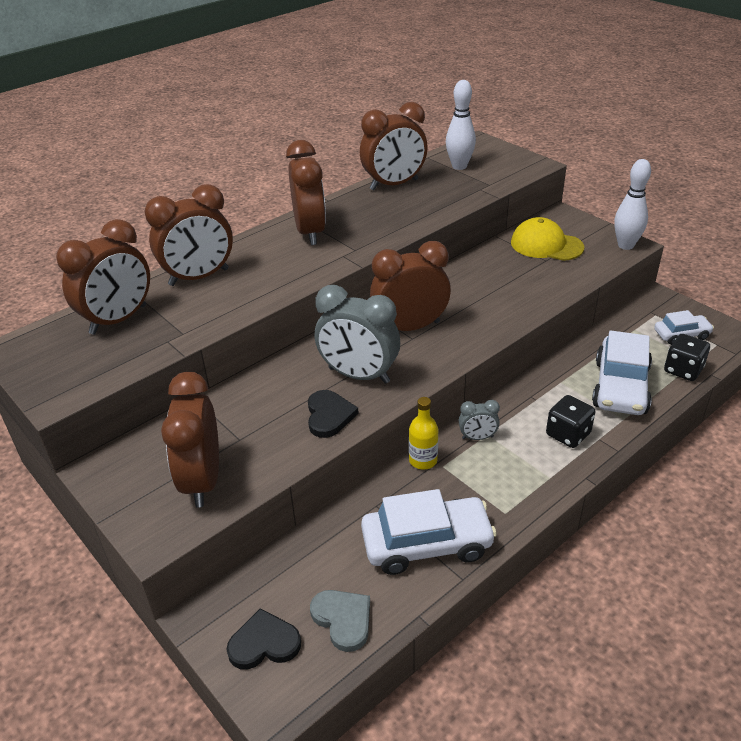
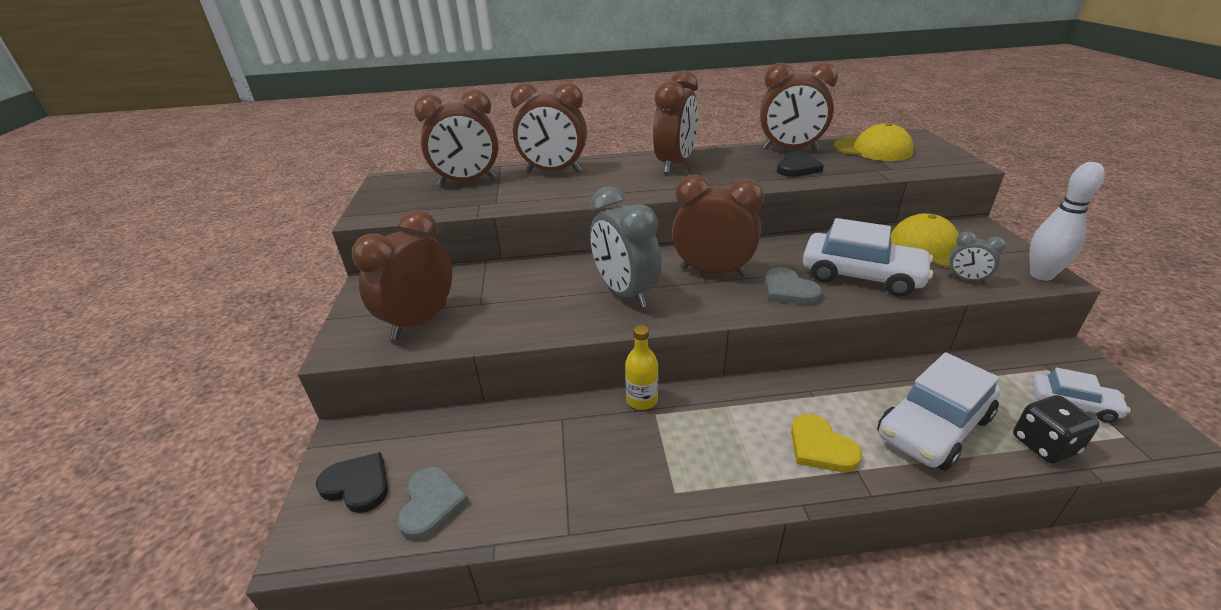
camera: 35 degrees right, 5 degrees down
black heart [308,390,359,438] -> black heart moved to [777,151,824,177]
white car [361,489,497,575] -> white car moved to [803,218,933,297]
white bowling pin [446,80,476,170] -> yellow cap [834,123,914,161]
grey clock [459,400,500,440] -> grey clock moved to [948,231,1006,284]
black dice [546,395,595,448] -> yellow heart [791,414,862,472]
none -> grey heart [765,267,822,305]

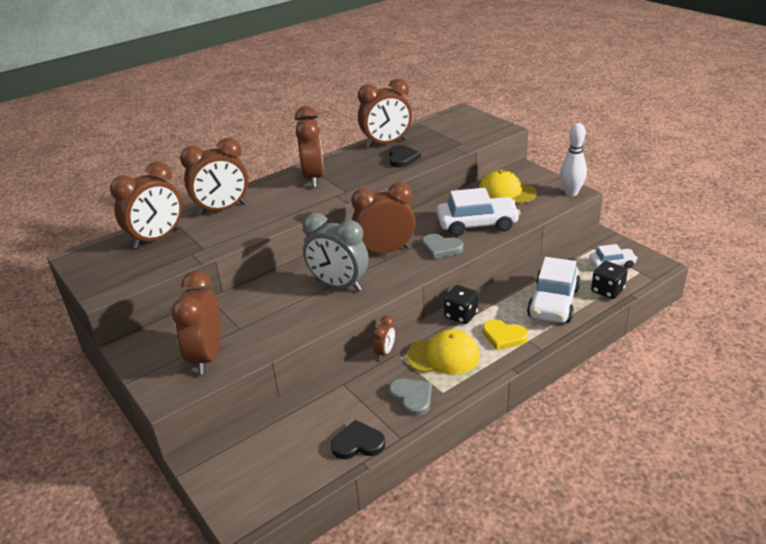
camera: 30 degrees left, 0 degrees up
black heart [316,452,388,513] -> black heart moved to [331,420,385,459]
grey heart [397,466,469,541] -> grey heart moved to [389,379,432,416]
yellow bottle [625,325,658,410] -> brown clock [373,316,395,360]
yellow cap [834,123,914,161] -> yellow cap moved to [406,330,480,375]
grey clock [948,231,1006,284] -> none
none -> black dice [444,285,479,324]

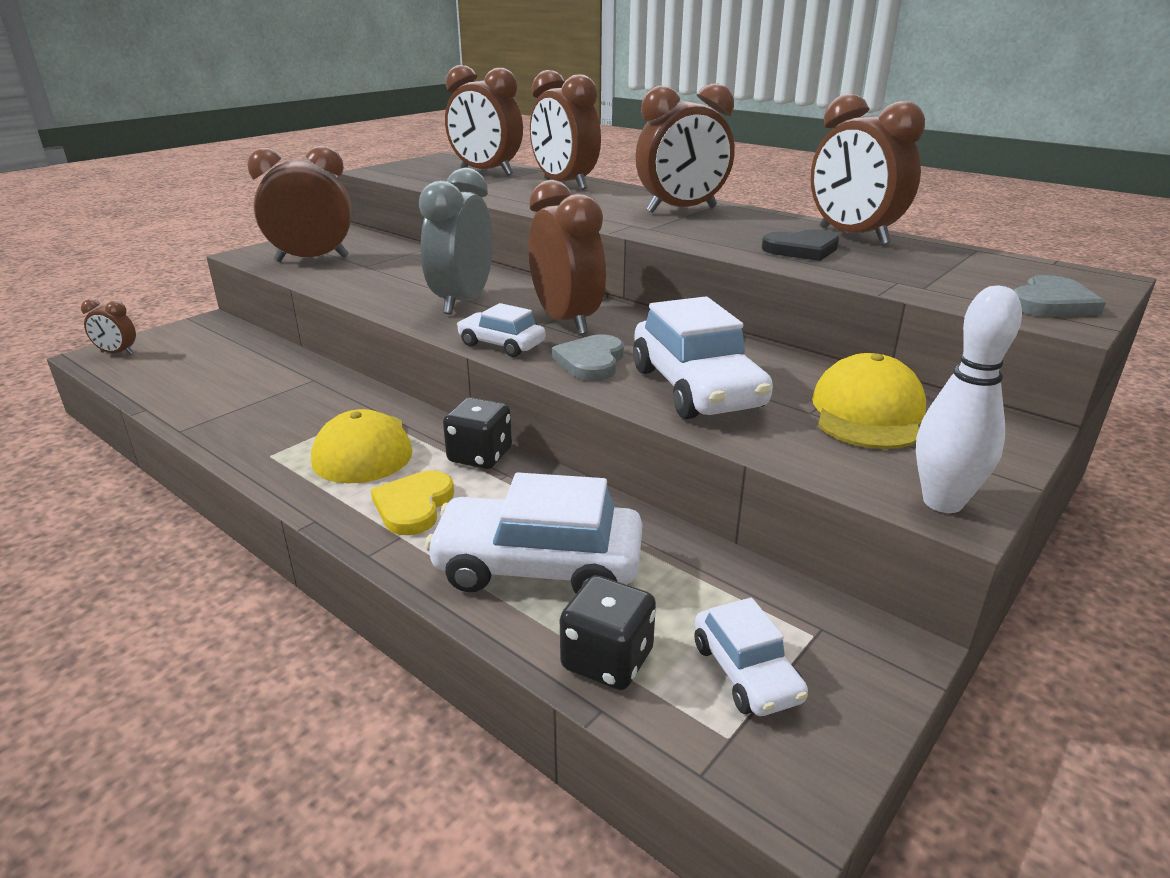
camera: 75 degrees right, 5 degrees down
black heart [331,420,385,459] -> none
brown clock [373,316,395,360] -> brown clock moved to [81,299,136,355]
grey heart [389,379,432,416] -> grey heart moved to [1014,275,1106,317]
none -> white car [457,303,545,357]

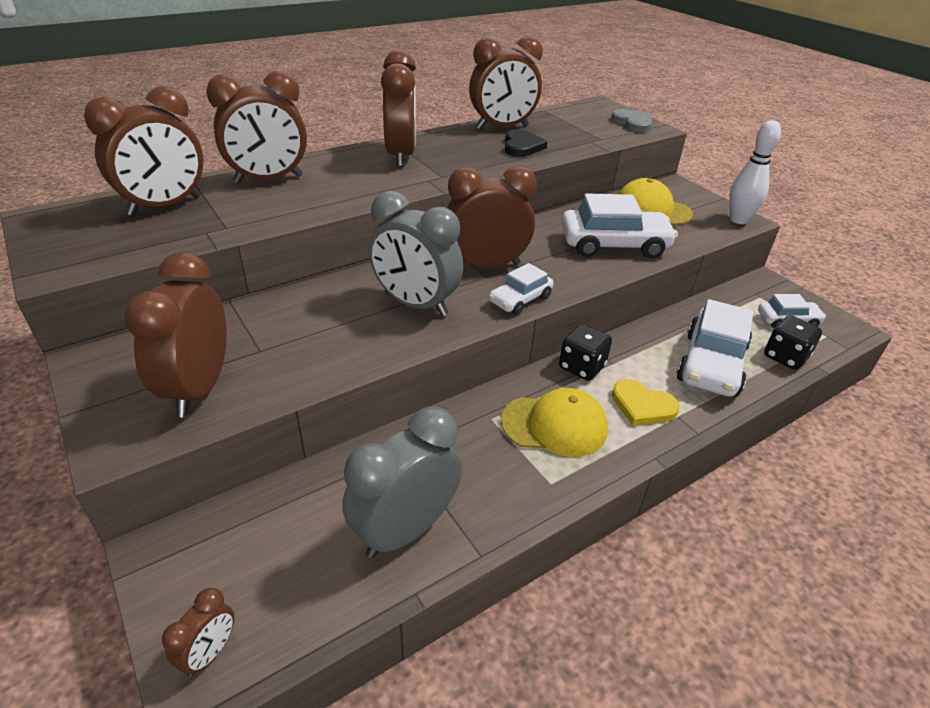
camera: 75 degrees left, 10 degrees up
grey heart [552,334,624,381] -> none
none -> grey clock [342,407,462,558]

